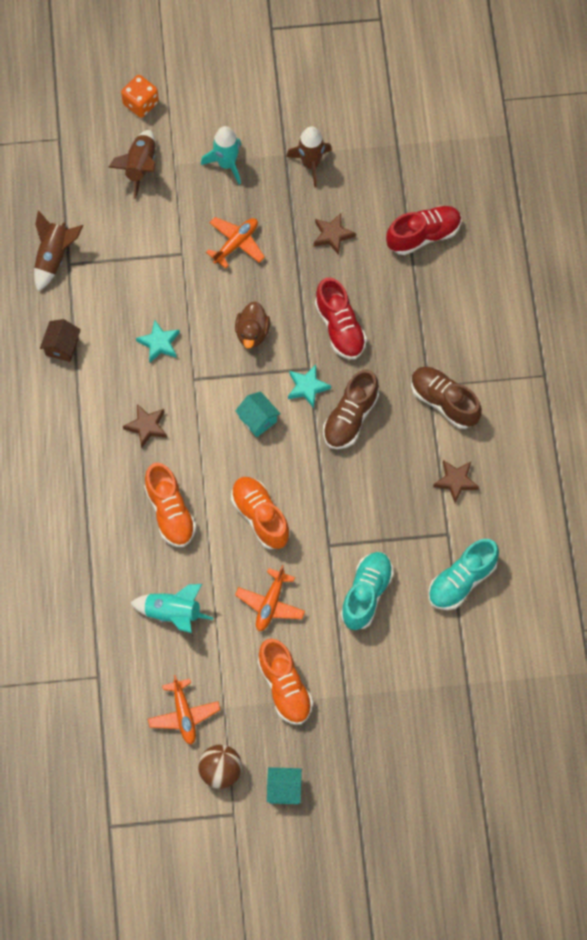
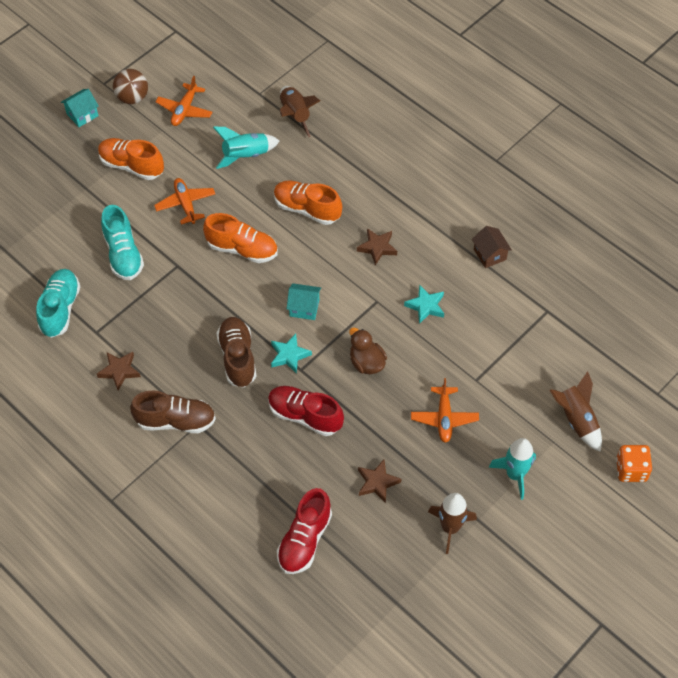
camera: 140 degrees right, 10 degrees down
brown rocket [34,210,83,291] -> brown rocket moved to [280,86,320,137]
orange plane [148,675,220,745] -> orange plane turned 105 degrees counterclockwise [155,76,212,126]

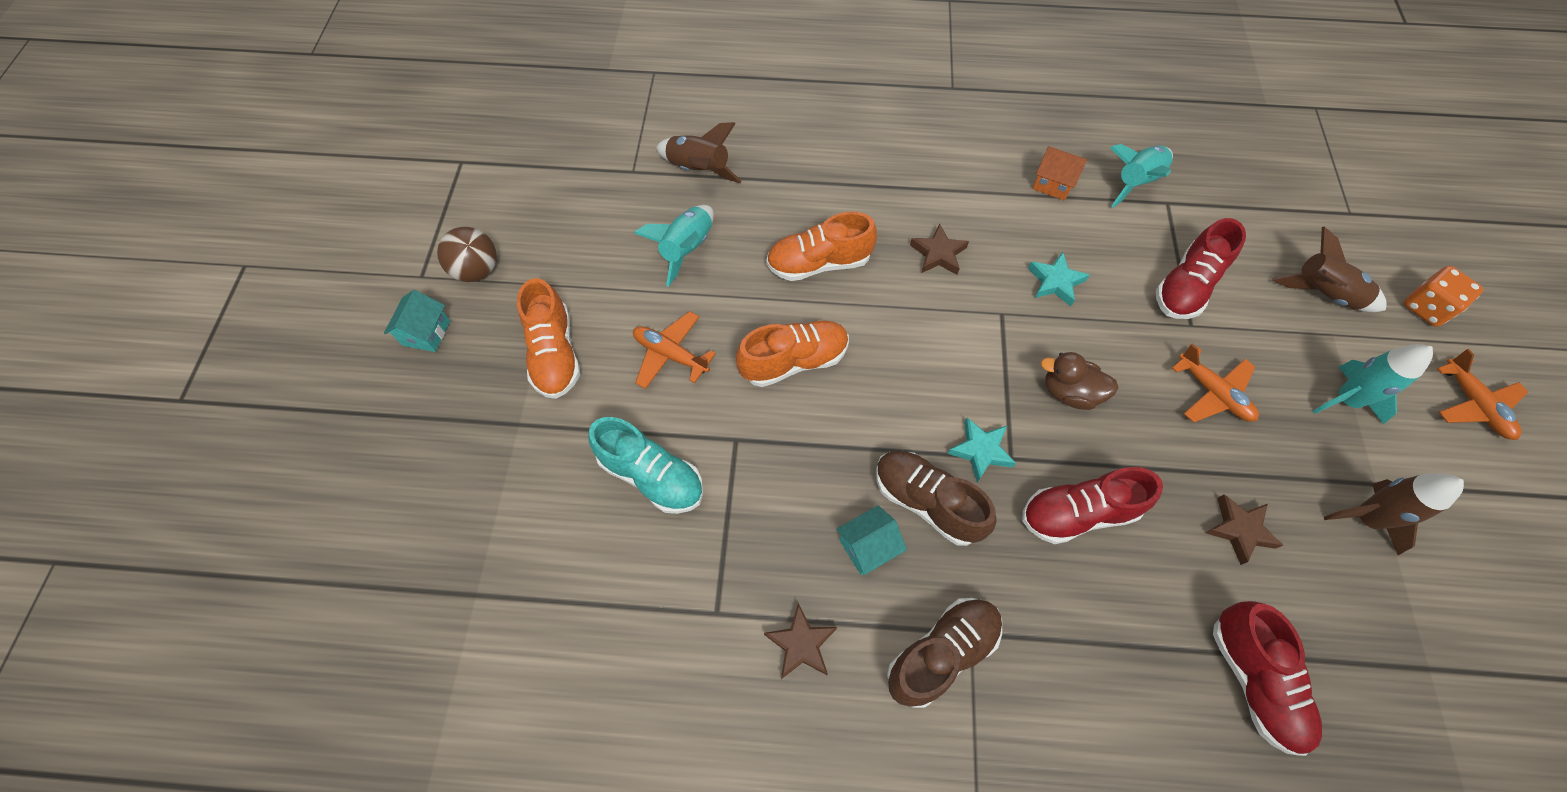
camera: 40 degrees left, 5 degrees up
turquoise shoe [36,269,80,338] -> none
orange shoe [98,138,164,180] -> orange shoe turned 90 degrees counterclockwise [517,278,580,399]
orange plane [155,76,212,126] -> orange plane moved to [1437,349,1528,440]
turquoise house [287,283,321,320] -> turquoise house moved to [836,505,907,575]
brown house [472,226,512,268] -> orange house [1032,146,1087,201]
none -> turquoise rocket [1110,144,1173,208]
none -> red shoe [1156,218,1246,319]

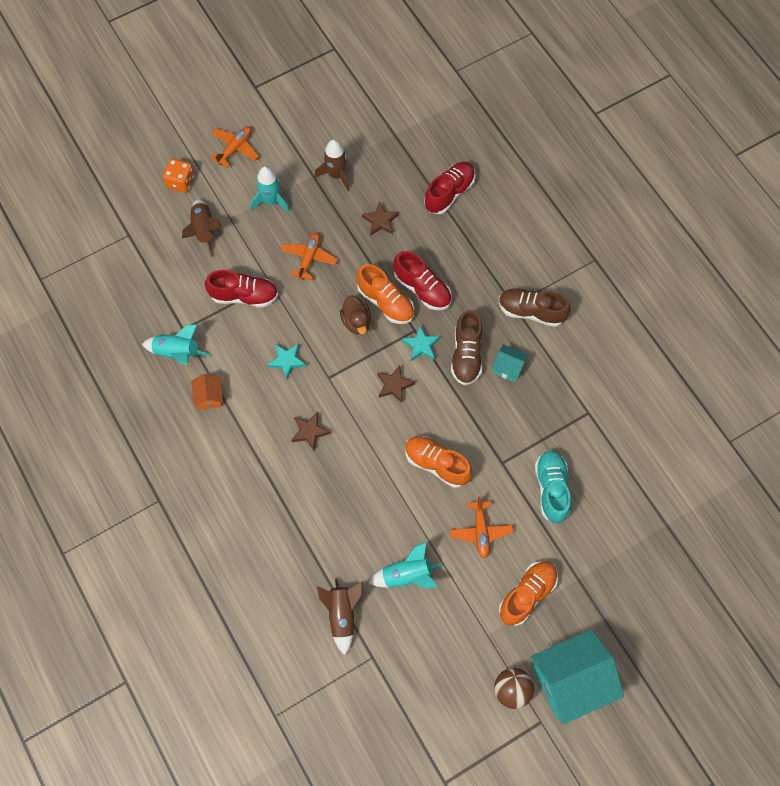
camera: 125 degrees left, 5 degrees up
turquoise house [384,290,450,352] -> turquoise house [531,629,624,725], size x2.21
brown star [764,603,837,679] -> brown star moved to [377,365,415,403]
orange shoe [766,212,877,281] -> orange shoe moved to [357,264,414,324]

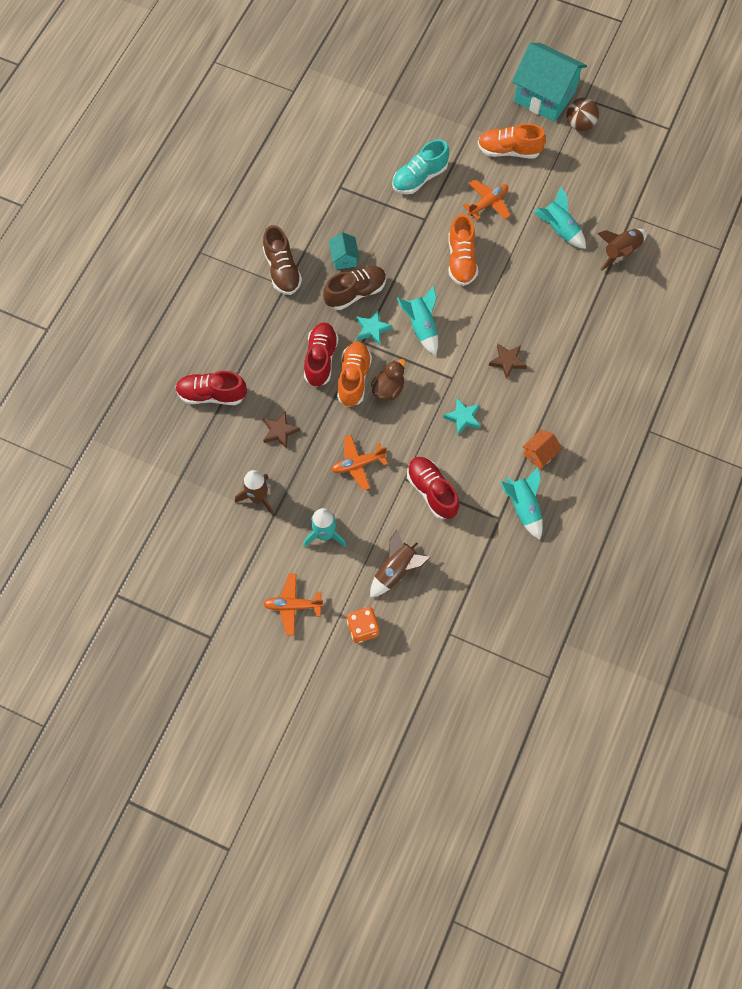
camera: 125 degrees left, 0 degrees up
brown star [377,365,415,403] -> turquoise rocket [397,286,438,356]

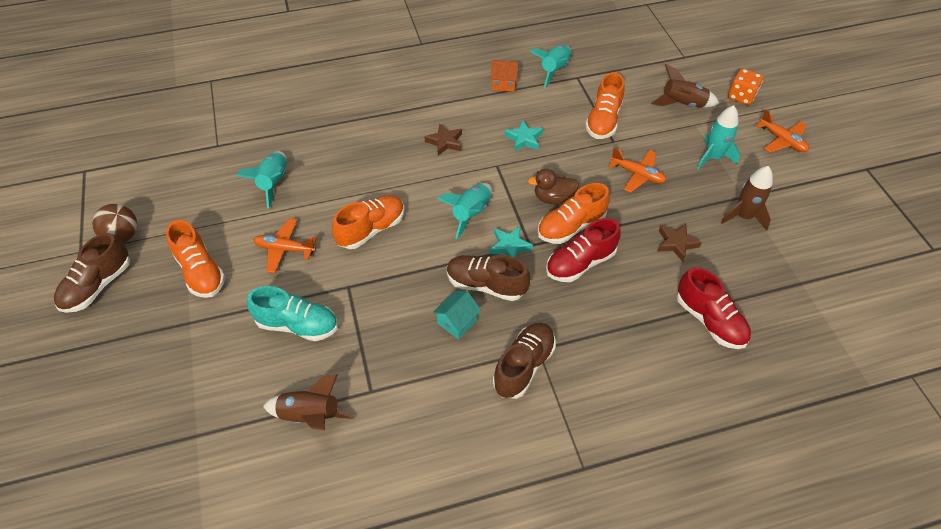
camera: 130 degrees left, 15 degrees down
red shoe [407,457,459,519] -> orange shoe [585,72,625,139]
turquoise house [512,43,587,122] -> brown shoe [54,233,130,313]
brown rocket [597,229,647,271] -> brown rocket moved to [263,374,355,430]

